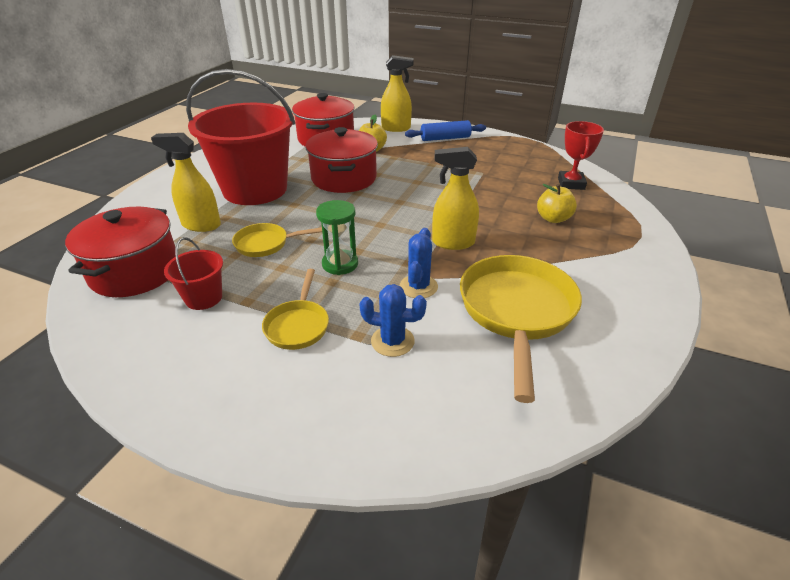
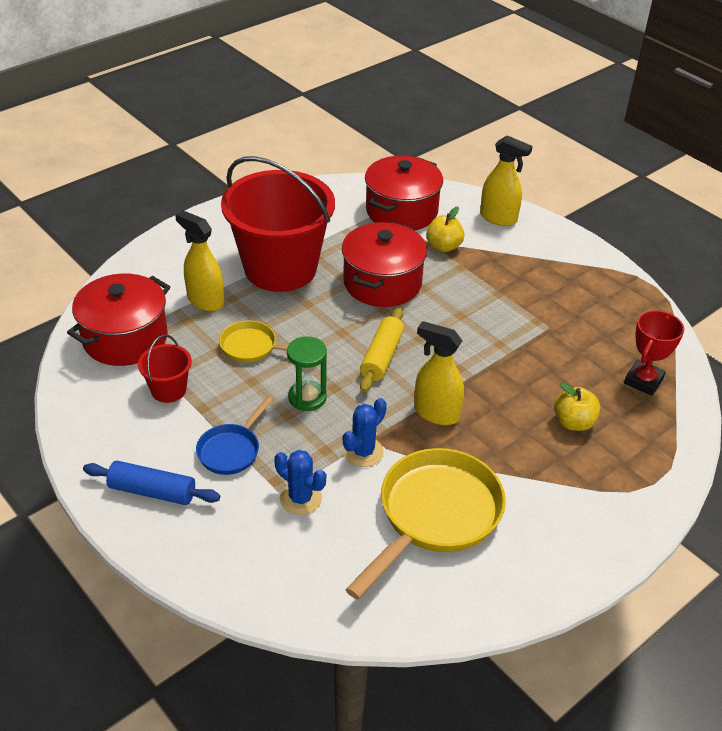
camera: 25 degrees right, 5 degrees up
yellow pan [262,269,329,350] -> blue pan [196,396,273,475]
blue rolling pin [405,120,486,141] -> blue rolling pin moved to [83,460,220,505]
none -> yellow rolling pin [360,307,404,392]

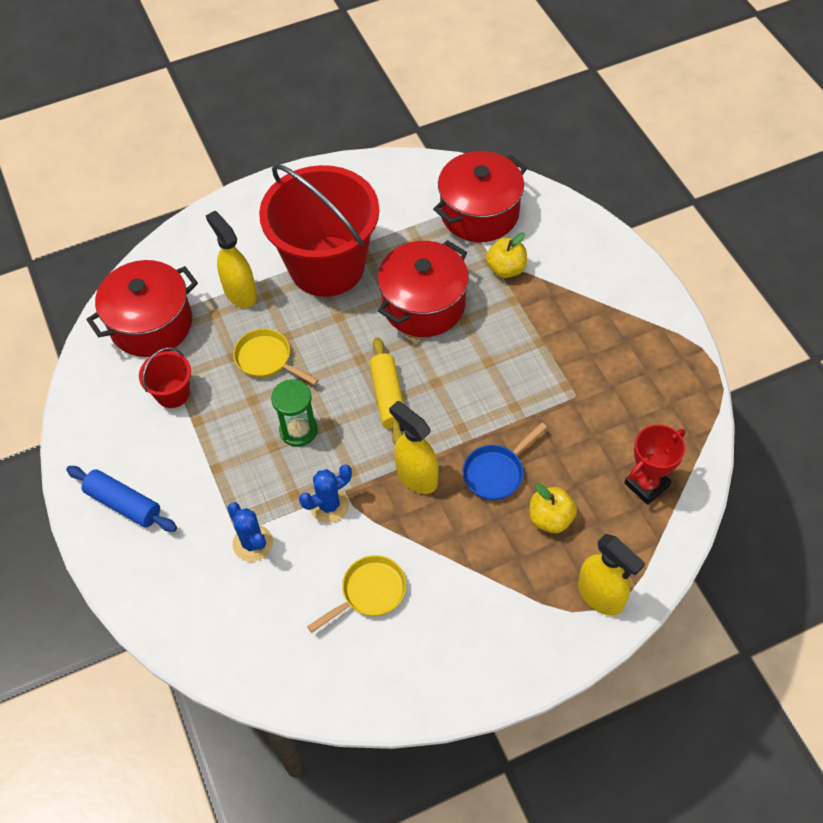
camera: 20 degrees right, 15 degrees up
blue pan [196,396,273,475] -> blue pan moved to [463,422,547,500]
yellow pan [345,448,506,599] -> yellow pan [307,555,406,633], size x0.53
yellow rolling pin [360,307,404,392] -> yellow rolling pin turned 45 degrees counterclockwise [369,337,404,444]
yellow spray bottle [480,135,533,226] -> yellow spray bottle moved to [578,534,645,616]

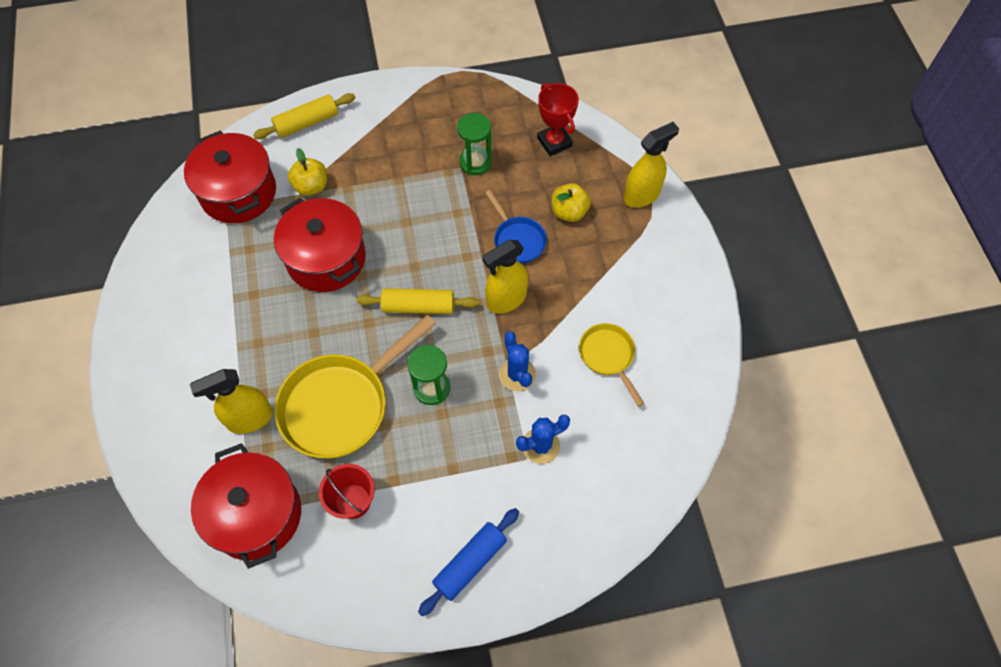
camera: 80 degrees left, 5 degrees up
yellow pan [233,329,319,385] -> yellow pan [274,315,436,459], size x1.89
red bucket [259,164,379,297] -> none
none -> yellow rolling pin [253,93,355,139]
none -> green hourglass [457,113,492,175]

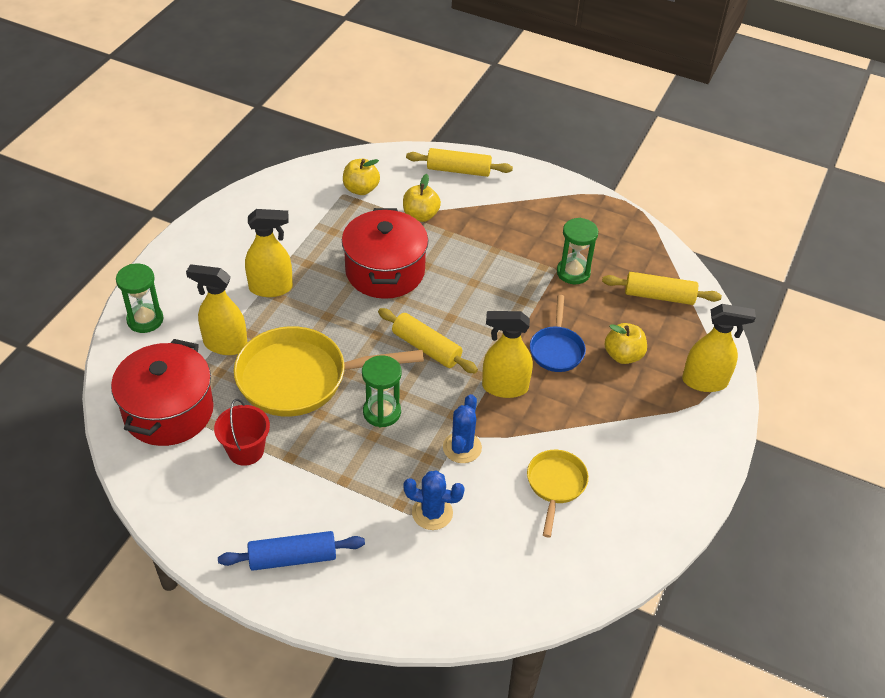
camera: 35 degrees right, 15 degrees down
red pot [184,130,276,223] -> yellow apple [343,159,380,195]
red trophy [537,83,579,156] -> yellow rolling pin [602,272,722,305]
none -> green hourglass [116,264,163,333]
none -> yellow spray bottle [245,209,293,297]

